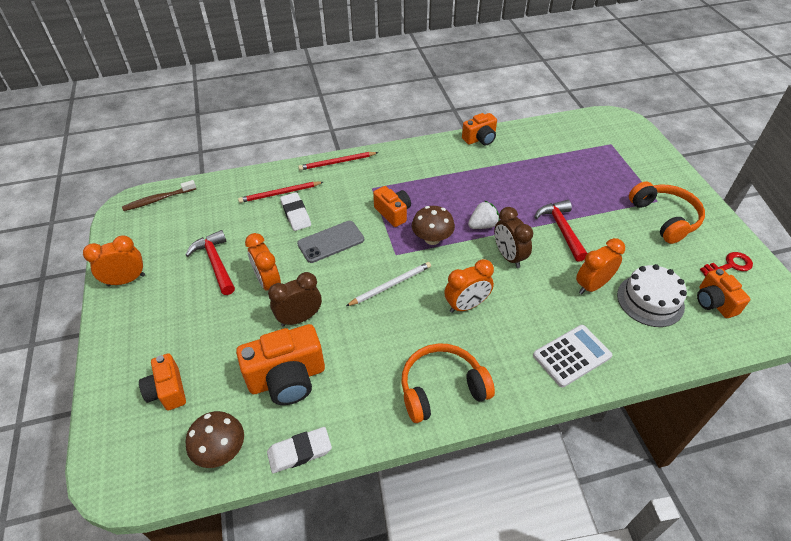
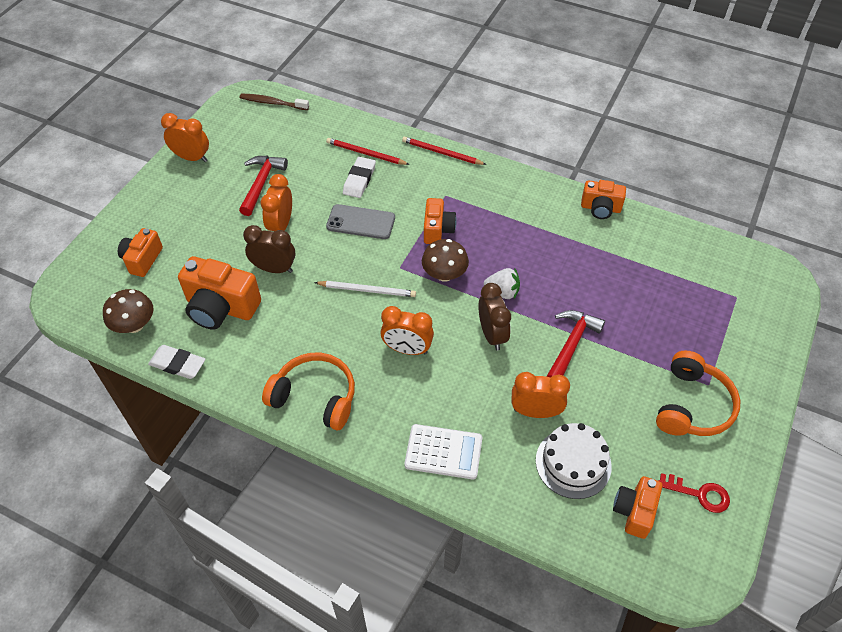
camera: 40 degrees right, 5 degrees up
brown clock [494,207,533,268] -> brown clock turned 150 degrees clockwise [478,283,511,350]

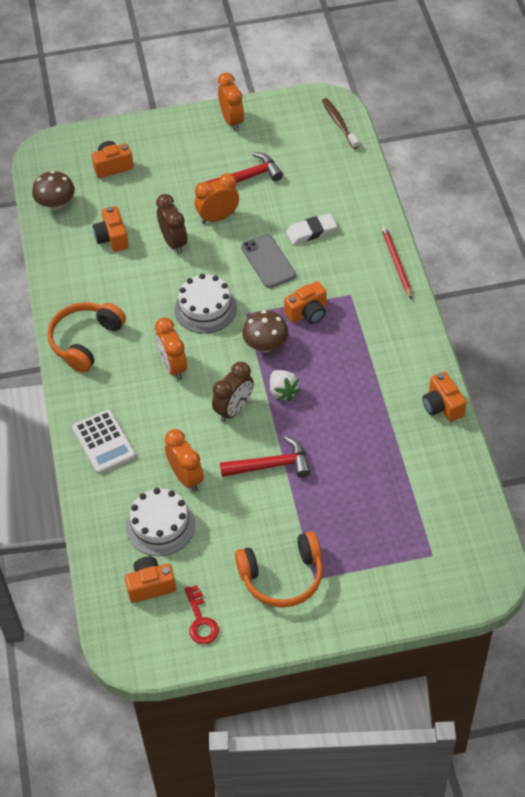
camera: 55 degrees right, 0 degrees up
white eraser [148,345,206,379] -> none
orange camera [178,256,261,330] -> orange camera [93,206,129,252], size x0.61
orange headphones [262,353,355,430] -> orange headphones turned 135 degrees counterclockwise [47,302,126,373]
white pencil [314,281,416,297] -> white cake [174,274,237,334]
red pencil [326,138,410,165] -> none

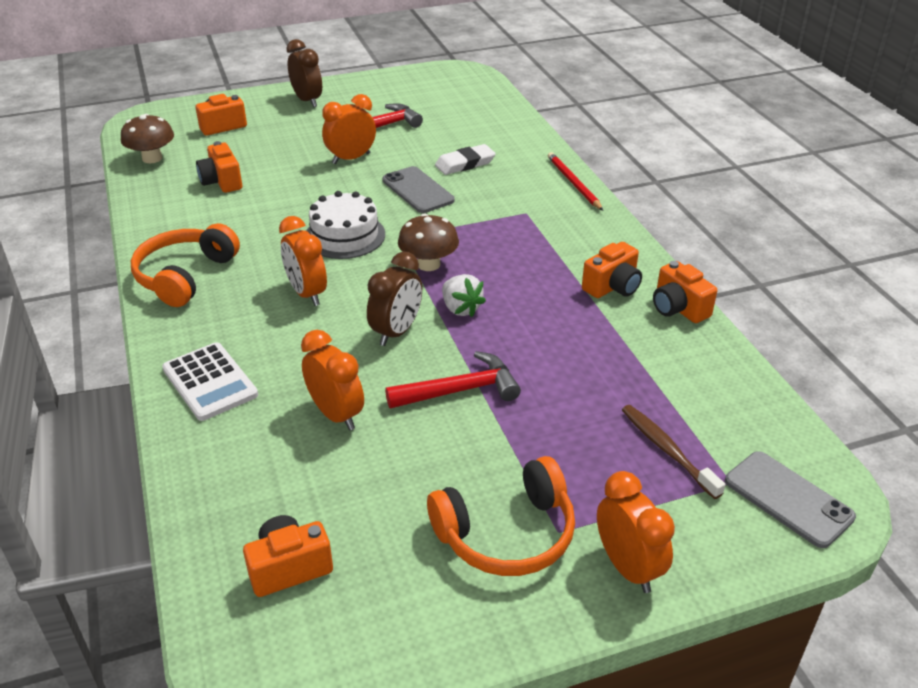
camera: 10 degrees left, 15 degrees down
white cake [126,488,195,556] -> none
brown clock [156,194,187,254] -> brown clock moved to [286,39,322,107]
red key [184,585,219,644] -> none
orange clock [218,73,244,131] -> orange clock moved to [597,471,675,593]
orange camera [284,281,327,324] -> orange camera moved to [582,242,642,298]
brown toothbrush [322,98,359,149] -> brown toothbrush moved to [622,405,725,499]
none -> grey phone [725,451,856,548]

